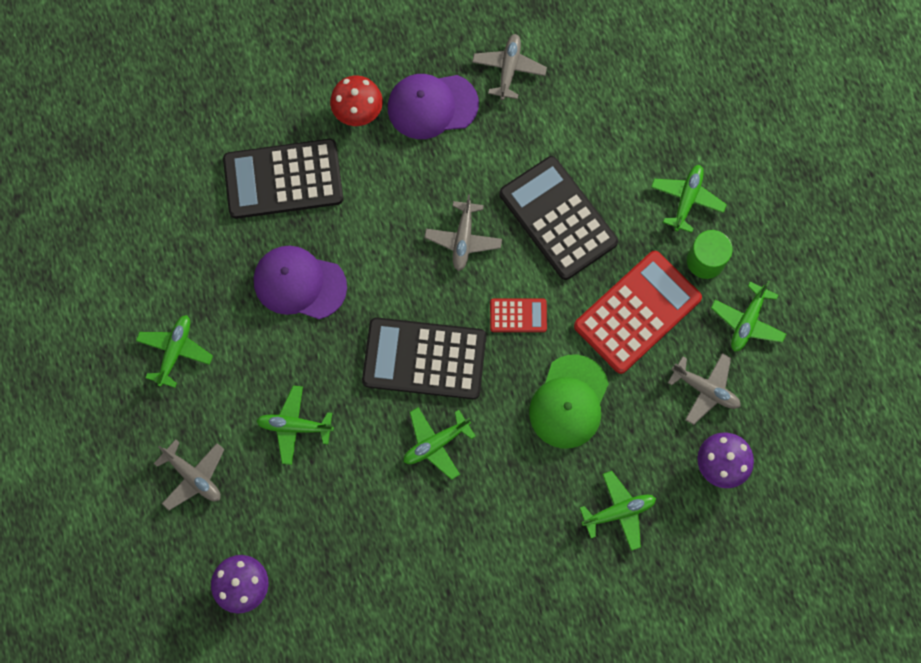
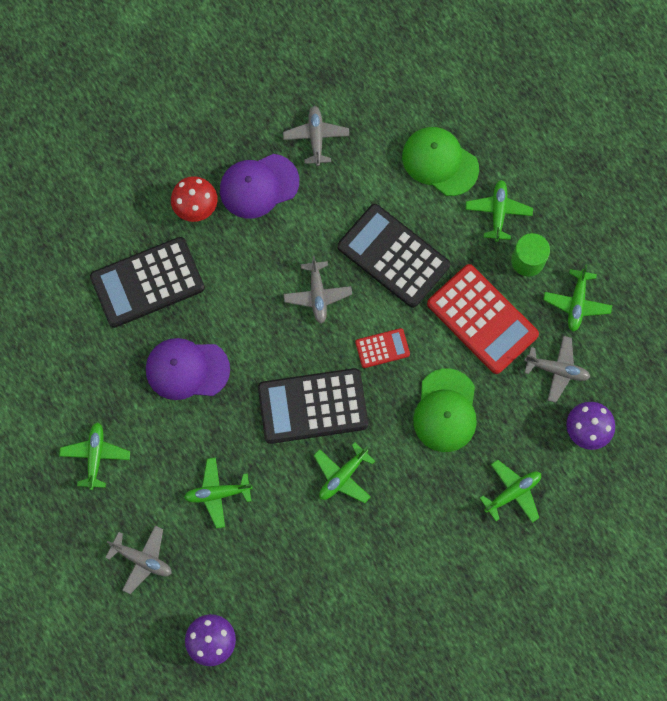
camera: 15 degrees left, 0 degrees up
red calculator [574,251,702,374] -> red calculator turned 105 degrees clockwise [427,264,539,374]
none -> green cap [402,127,479,196]

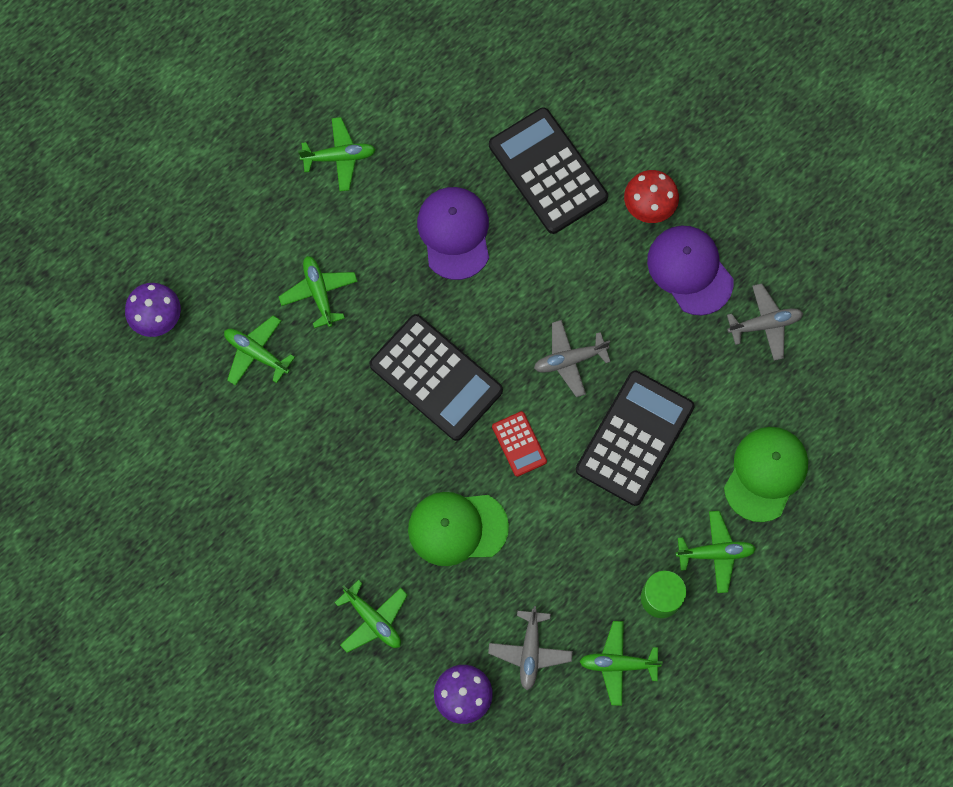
camera: 80 degrees right, 0 degrees up
grey plane [105,525,172,594] -> none
black calculator [258,368,369,444] -> black calculator turned 150 degrees clockwise [369,314,503,441]
green plane [313,442,375,503] -> green plane moved to [224,315,295,386]
red calculator [427,264,539,374] -> none

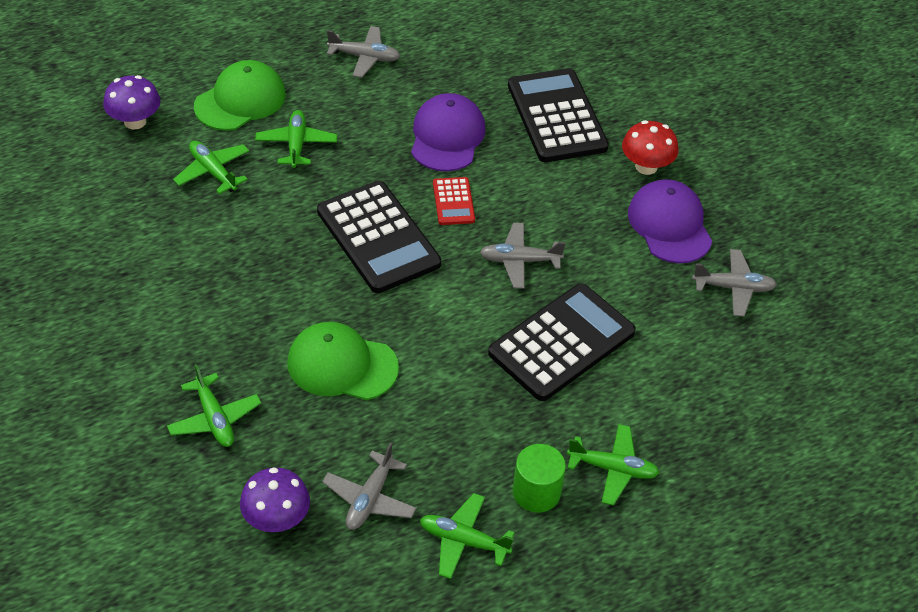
camera: 15 degrees right, 25 degrees down
green plane [298,117,376,191] -> grey plane [327,26,400,78]
red calculator [492,411,547,477] -> red calculator moved to [433,177,475,225]
green cap [724,427,808,522] -> green cap moved to [194,60,286,131]

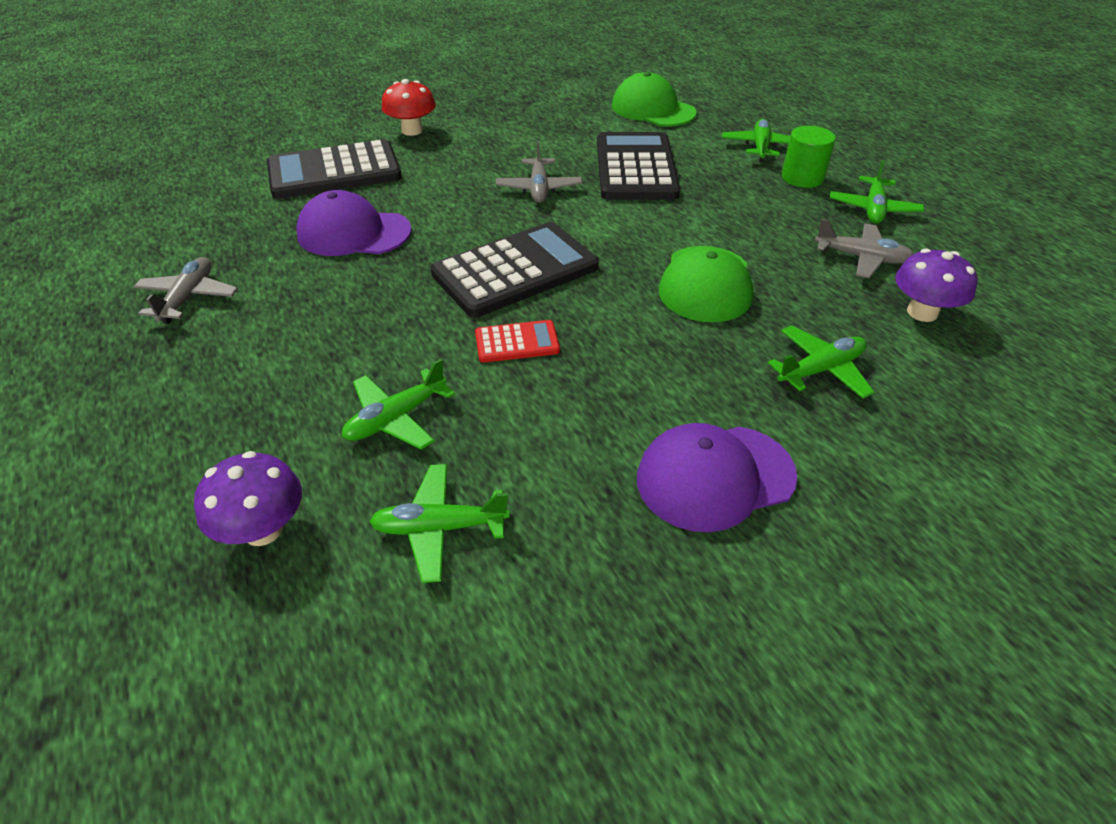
camera: 90 degrees left, 5 degrees down
green cap [194,60,286,131] -> green cap moved to [612,72,696,127]
green plane [255,110,337,168] -> green plane moved to [369,464,510,583]
red calculator [433,177,475,225] -> red calculator moved to [475,320,560,363]
black calculator [488,283,636,401] -> black calculator turned 45 degrees clockwise [597,132,680,200]
purple cap [628,179,712,263] -> purple cap moved to [637,423,797,532]
grey plane [692,249,777,317] -> none

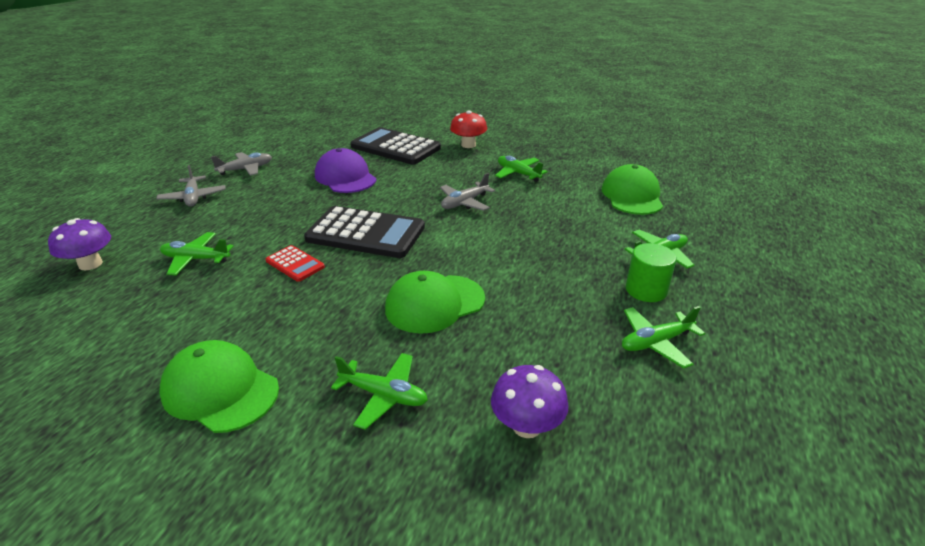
camera: 50 degrees right, 10 degrees down
green plane [369,464,510,583] -> green plane moved to [495,156,548,182]
black calculator [597,132,680,200] -> none
purple cap [637,423,797,532] -> green cap [159,340,279,433]
grey plane [815,219,913,278] -> grey plane moved to [156,165,226,207]

